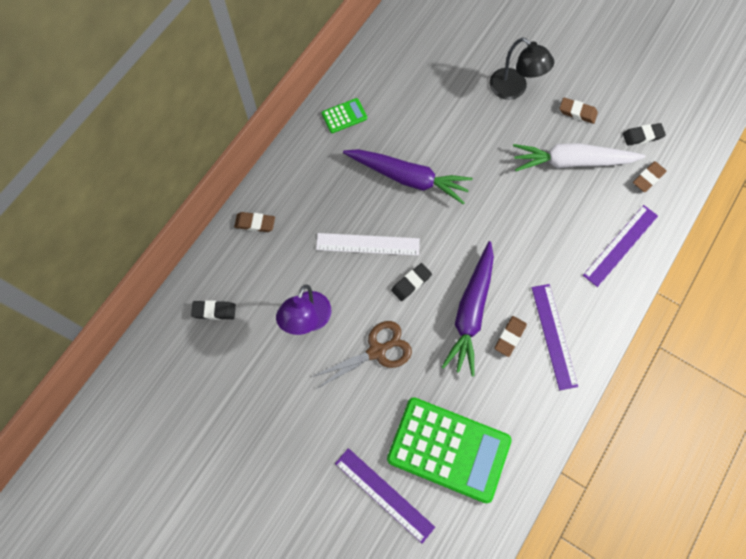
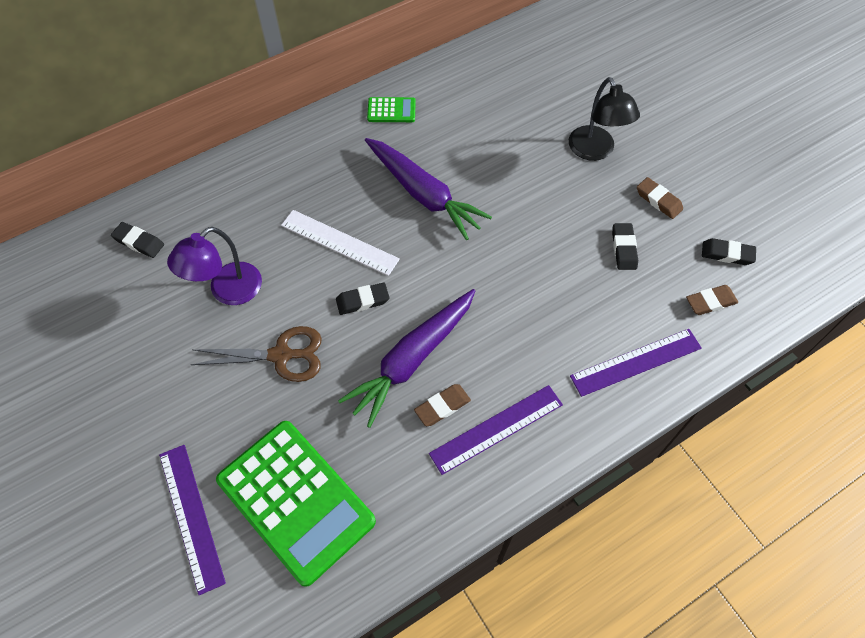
camera: 25 degrees right, 10 degrees down
brown eraser [234,212,275,232] -> none
white carrot [513,143,646,171] -> black eraser [612,223,638,270]
purple ruler [531,284,578,390] -> purple ruler turned 45 degrees clockwise [429,385,563,475]

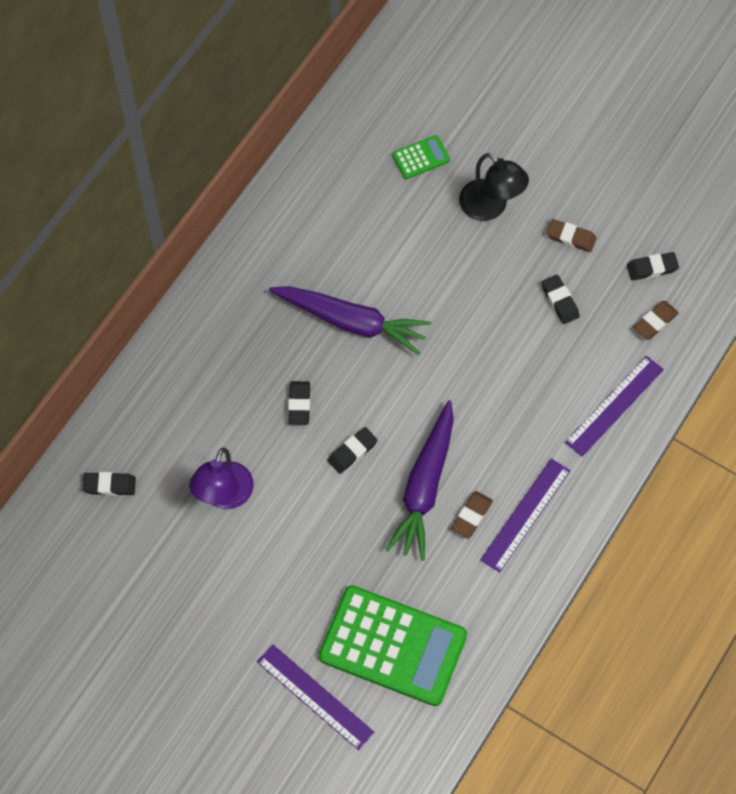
camera: 25 degrees left, 5 degrees up
brown scissors [191,326,322,382] -> none
white ruler [281,210,400,276] -> black eraser [288,381,311,425]
green calculator [367,97,416,122] -> green calculator moved to [392,135,450,179]

